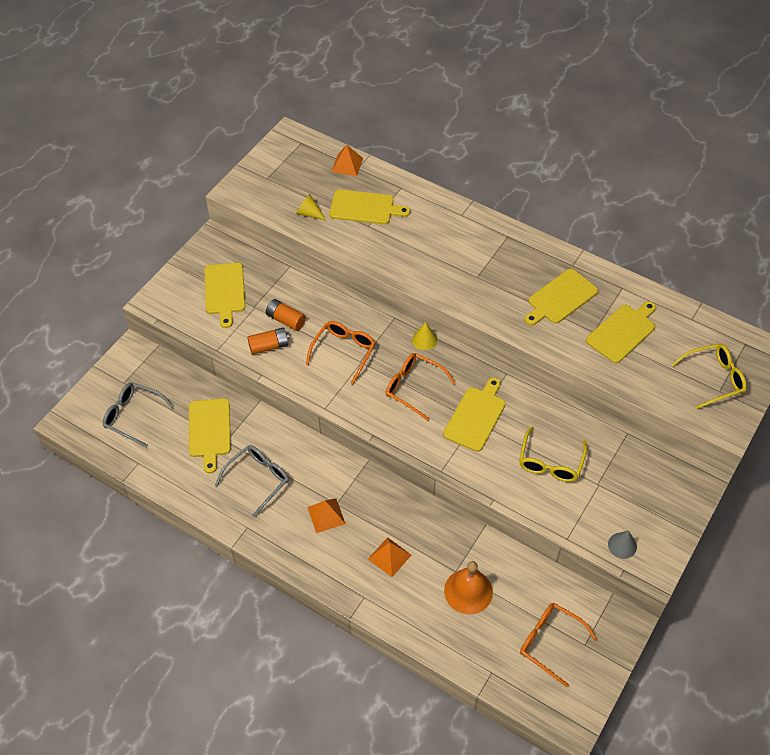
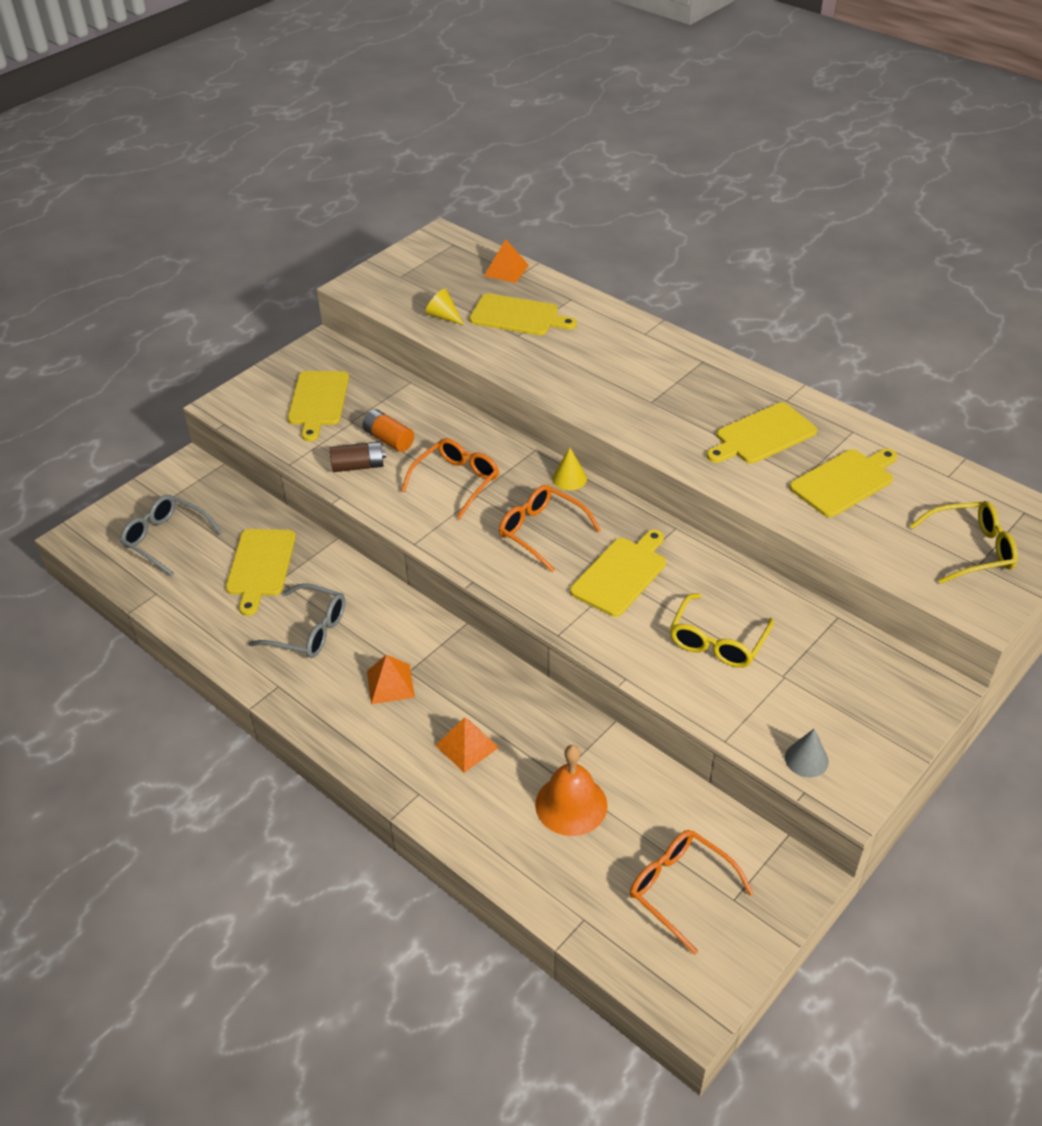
camera: 10 degrees right, 10 degrees down
grey glasses [215,445,289,517] -> grey glasses turned 60 degrees clockwise [249,583,345,658]
orange battery [247,328,289,355] -> brown battery [330,441,386,472]

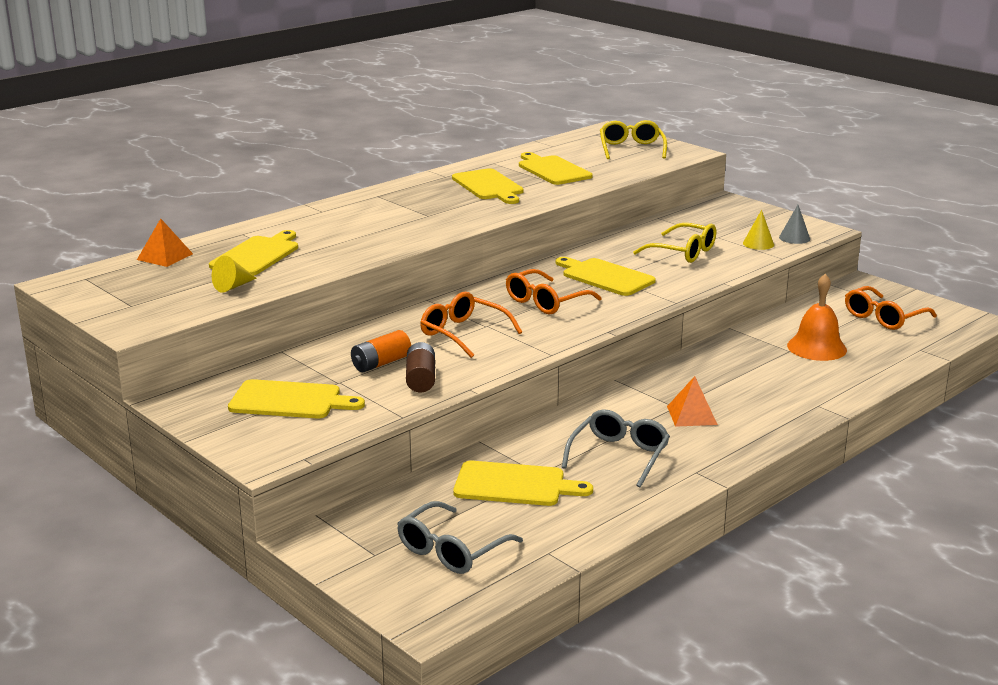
camera: 85 degrees left, 20 degrees down
orange pyramid [435,717,499,773] -> none
yellow cone [552,448,587,490] -> yellow cone moved to [743,210,774,250]

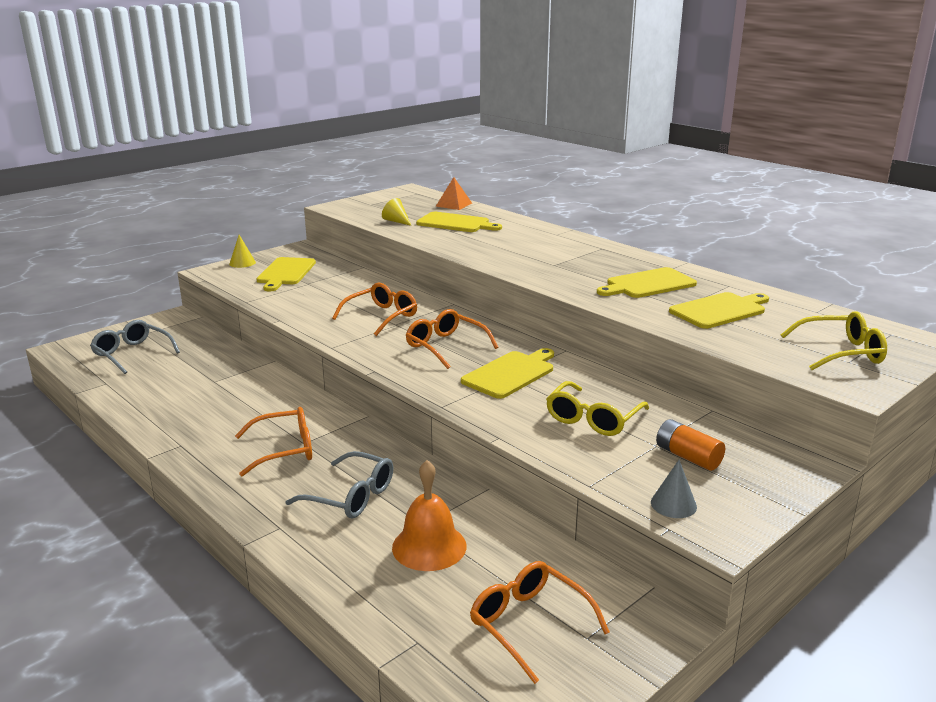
camera: 90 degrees right, 0 degrees up
orange battery [351,330,411,372] -> orange battery moved to [656,419,725,471]
brown battery [406,342,435,392] -> none
yellow cutting board [453,461,593,506] -> none
grey glasses [561,409,670,487] -> grey glasses moved to [285,451,394,518]
orange pyramid [667,376,718,427] -> orange glasses [235,407,312,477]
yellow cone [743,210,774,250] -> yellow cone moved to [229,235,256,268]

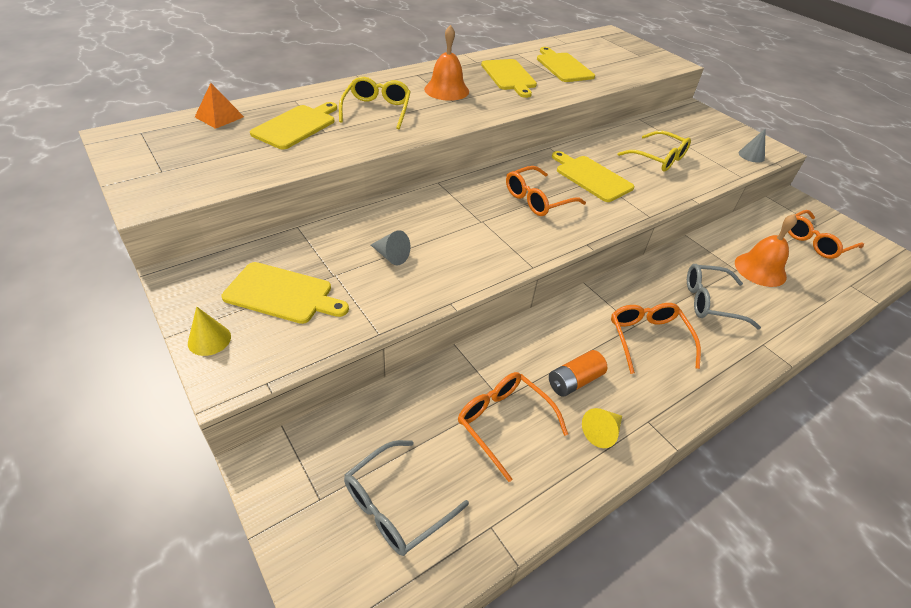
camera: 85 degrees left, 20 degrees up
grey glasses [285,451,394,518] -> grey glasses turned 120 degrees counterclockwise [687,264,761,329]
orange glasses [332,283,417,336] -> orange glasses moved to [458,372,568,482]
yellow cone [382,198,411,226] -> yellow cone moved to [582,408,622,448]
orange battery [656,419,725,471] -> orange battery moved to [549,350,608,397]
yellow glasses [781,311,887,370] -> yellow glasses moved to [339,77,411,129]
none -> grey cone [371,230,410,265]
none -> orange bell [424,25,469,101]

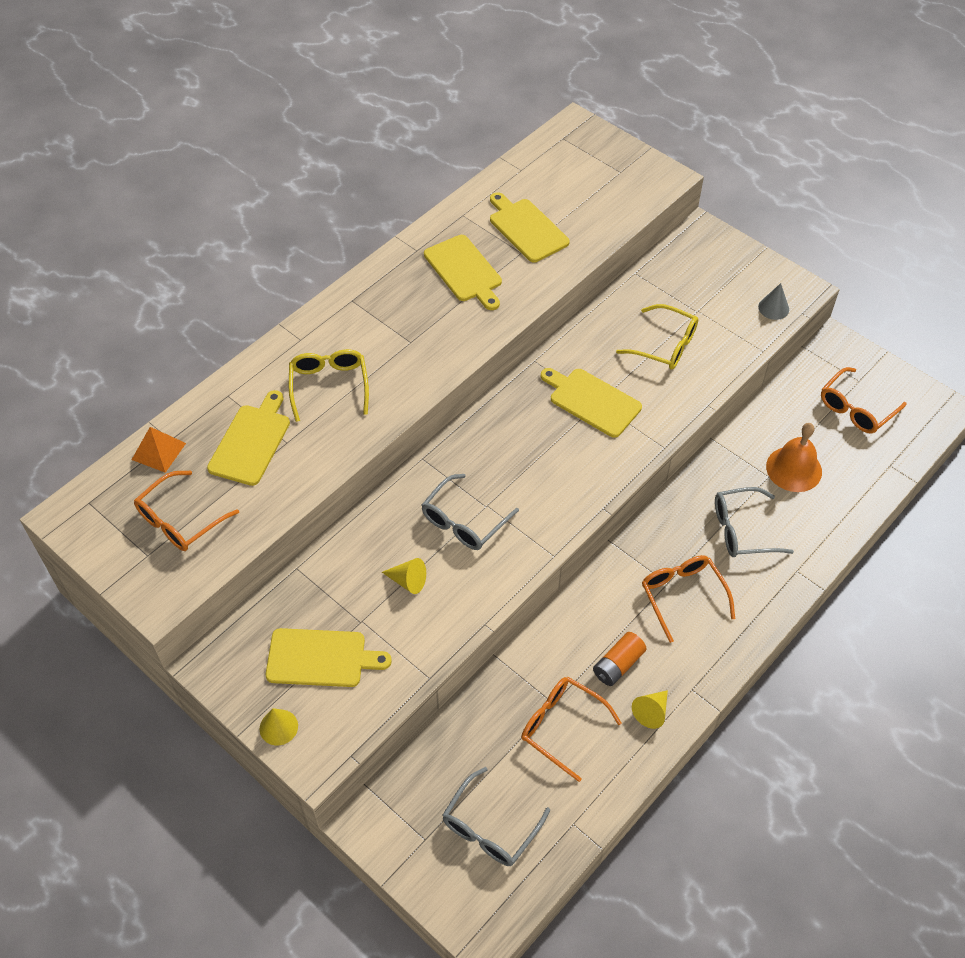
camera: 10 degrees left, 10 degrees up
grey cone [371,230,410,265] -> yellow cone [382,558,426,594]
orange bell [424,25,469,101] -> none
orange glasses [506,166,586,216] -> orange glasses moved to [134,471,239,551]
none -> grey glasses [422,474,519,550]

